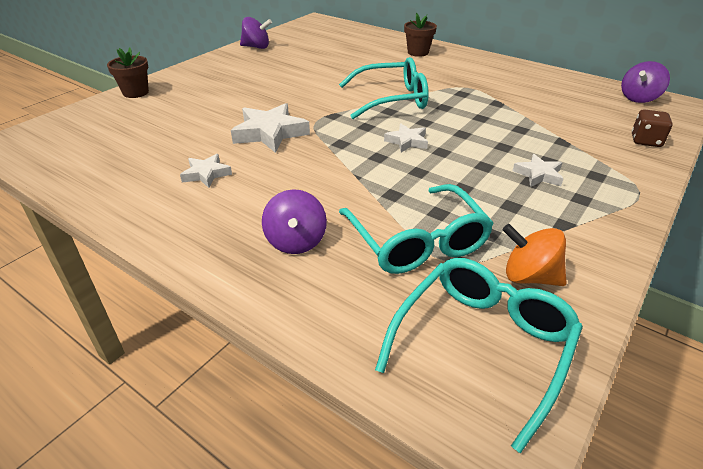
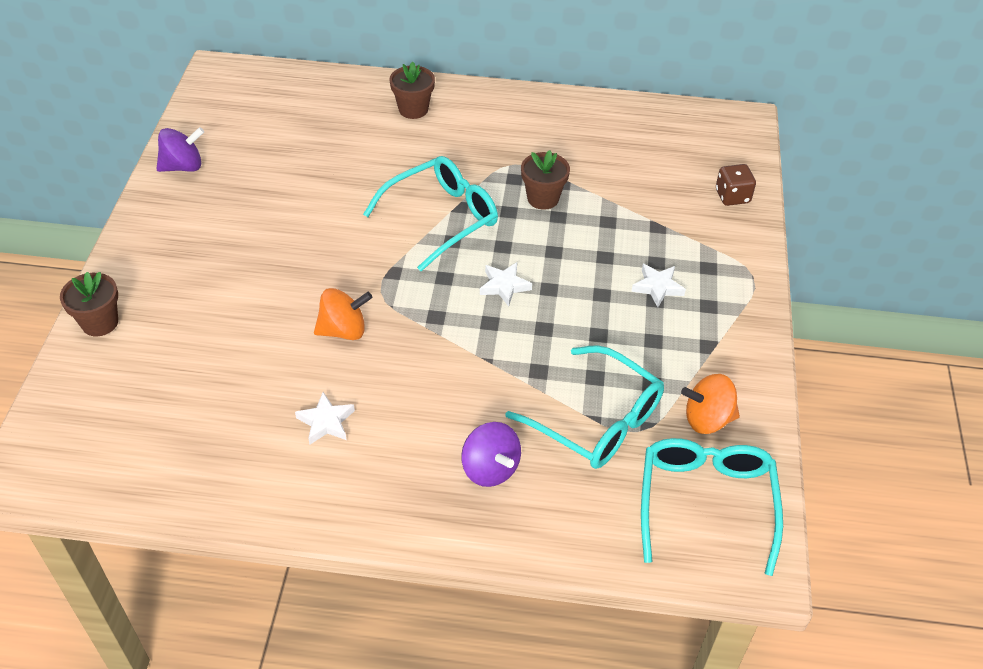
camera: 30 degrees left, 10 degrees up
white star [231,103,310,153] -> orange spinning top [314,288,372,340]
purple spinning top [621,61,670,103] -> none
none -> brown flower pot [521,150,570,210]

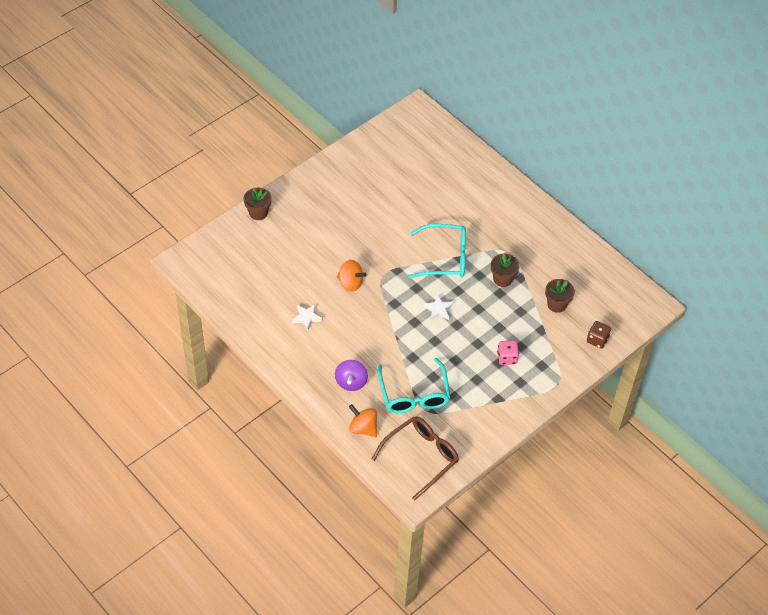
camera: 40 degrees right, 5 degrees up
purple spinning top [156,127,204,172] -> none
brown flower pot [390,61,435,119] -> brown flower pot moved to [545,279,575,313]
white star [631,264,686,307] -> pink dice [497,340,519,365]
turquoise glasses [641,438,783,576] -> brown glasses [372,417,459,501]
orange spinning top [681,374,740,434] -> orange spinning top moved to [349,404,377,437]

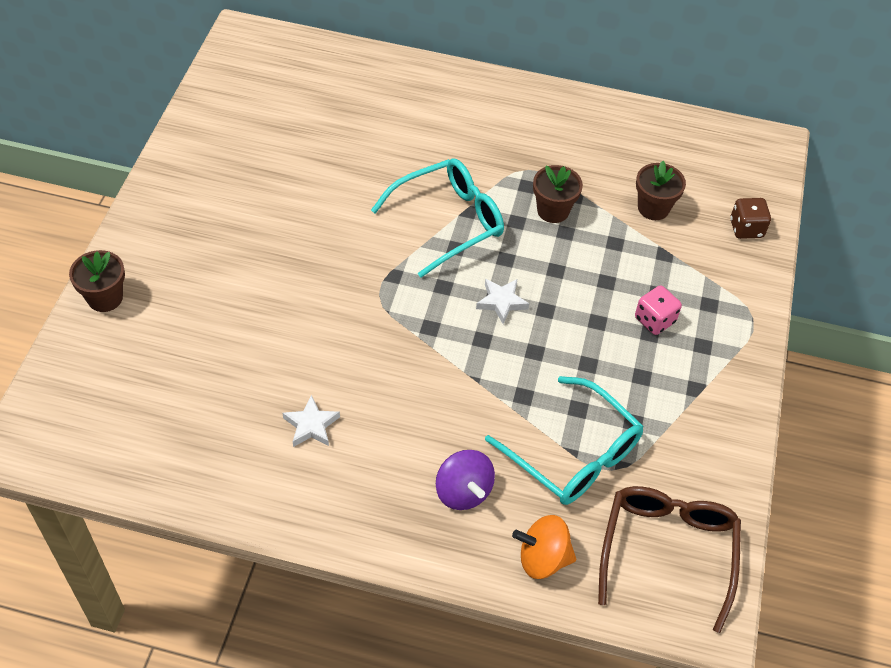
camera: 35 degrees left, 0 degrees up
orange spinning top [336,260,366,291] -> none

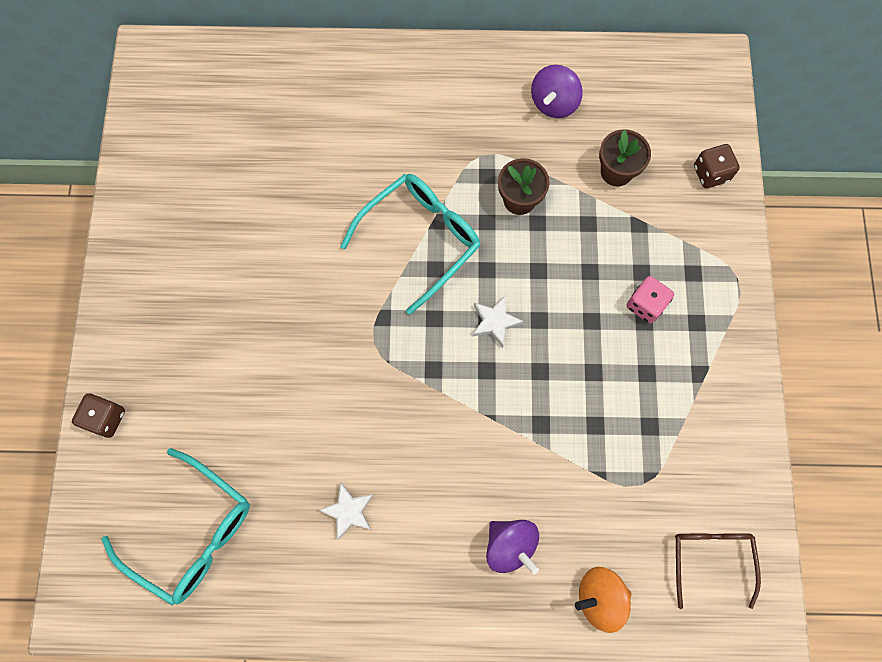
camera: 10 degrees left, 20 degrees up
brown flower pot [69,250,125,312] -> brown dice [72,393,125,438]
turquoise glasses [485,376,644,505] -> turquoise glasses moved to [101,448,250,605]
brown glasses [598,486,741,633] -> brown glasses [675,533,761,609], size x0.66
none -> purple spinning top [531,65,583,118]

